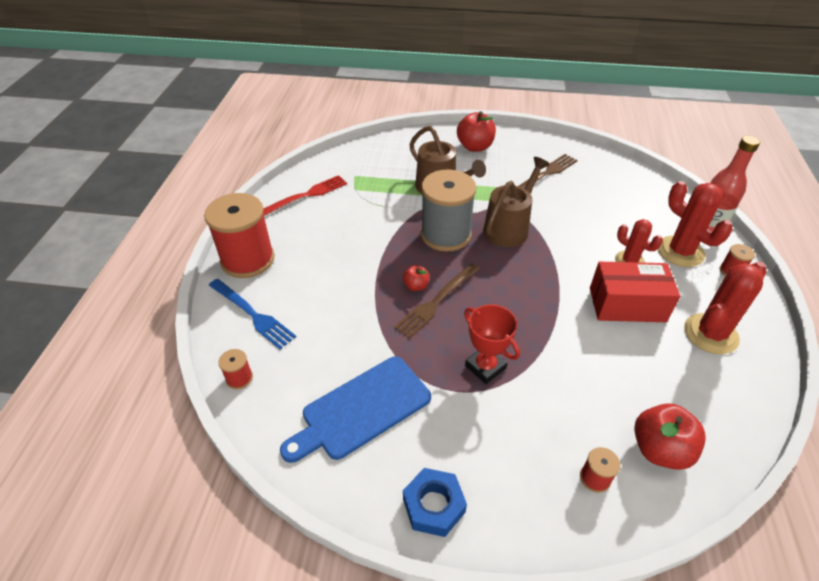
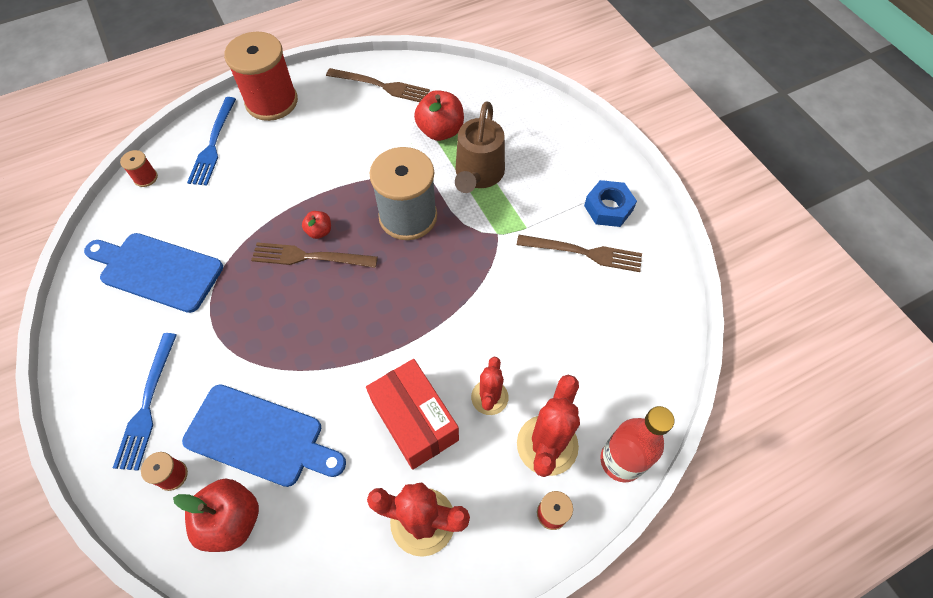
camera: 55 degrees right, 15 degrees up
red fork [263,175,347,216] -> brown fork [326,68,430,102]
blue nut [403,468,467,537] -> blue nut moved to [584,180,637,227]
red apple [457,111,496,152] -> red apple moved to [414,90,464,141]
red trophy [464,304,520,384] -> none
brown watering can [483,157,550,247] -> none
none -> blue fork [113,333,177,471]
none -> blue cutting board [182,384,346,487]

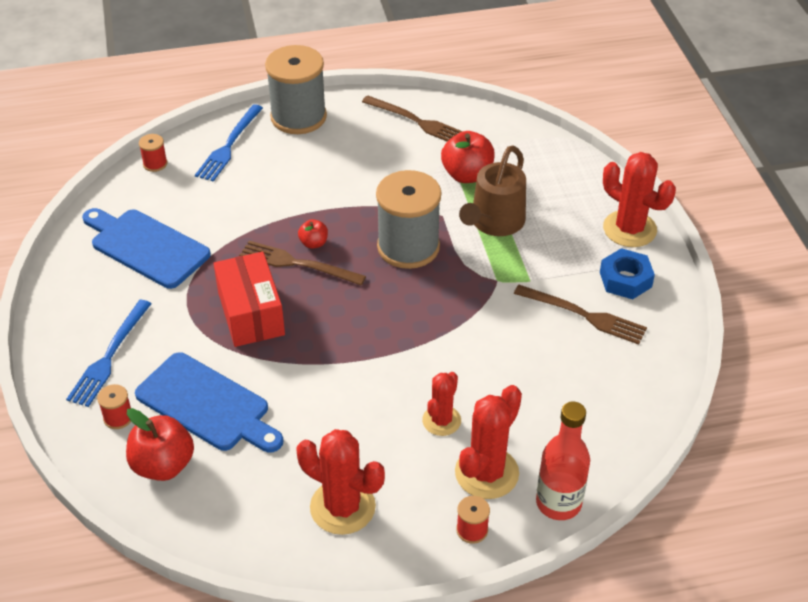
camera: 15 degrees right, 15 degrees down
red spool [224,32,298,121] -> grey spool [265,45,327,134]
red box [366,359,459,470] -> red box moved to [213,252,285,347]
none -> red cactus [603,152,676,247]

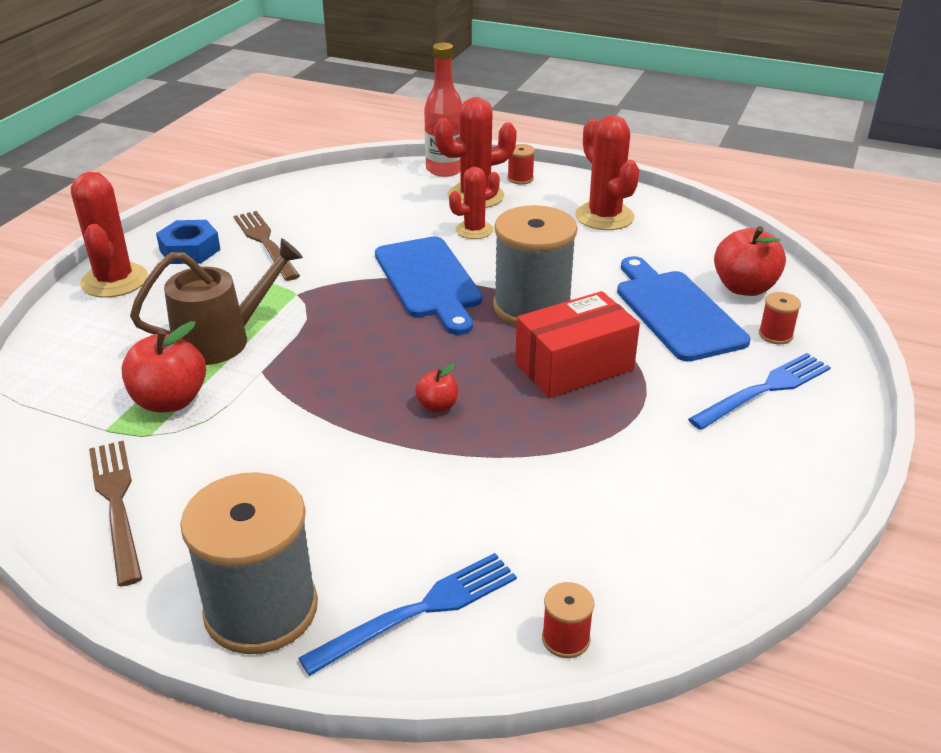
camera: 145 degrees left, 10 degrees down
blue cutting board [82,208,211,289] -> blue cutting board moved to [375,236,482,335]
red box [213,252,285,347] -> red box turned 45 degrees clockwise [515,291,640,398]
brown fork [239,241,366,285] -> none
grey spool [376,170,441,269] -> grey spool moved to [493,205,578,326]

